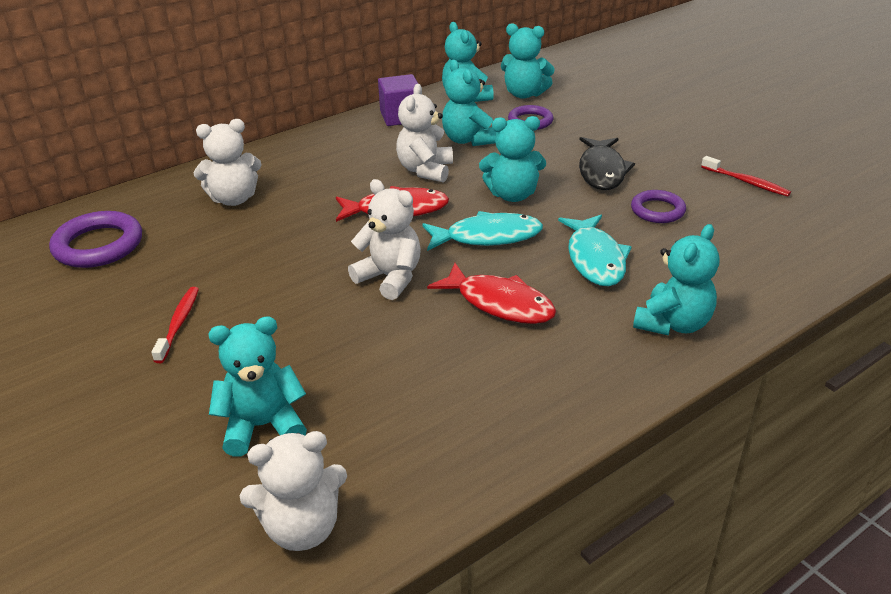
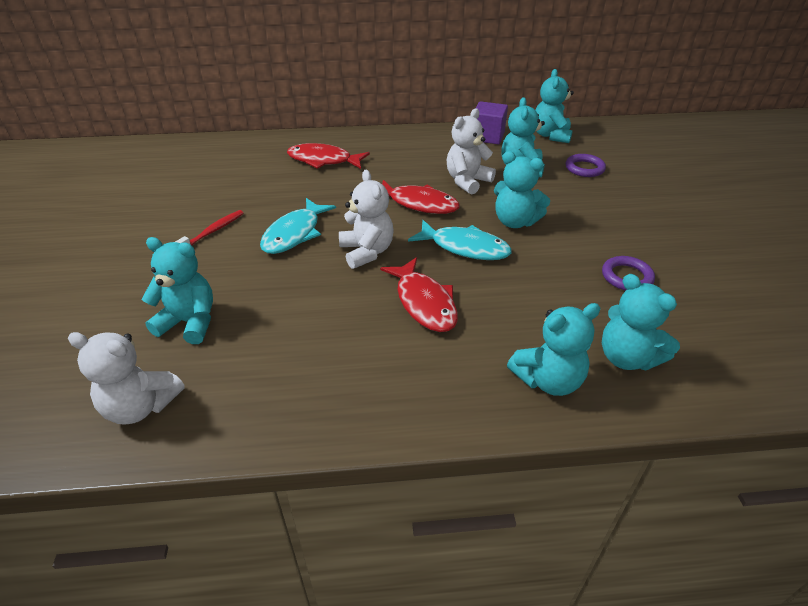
camera: 30 degrees right, 5 degrees up
purple ring [49,211,142,268] -> none
white teddy bear [193,119,262,206] -> red fish [287,143,370,169]
turquoise teddy bear [501,23,555,99] -> turquoise teddy bear moved to [602,274,680,370]
turquoise fish [558,215,632,286] -> turquoise fish moved to [260,198,336,254]
black fish [579,137,635,190] -> none
red toothbrush [701,156,791,197] -> none

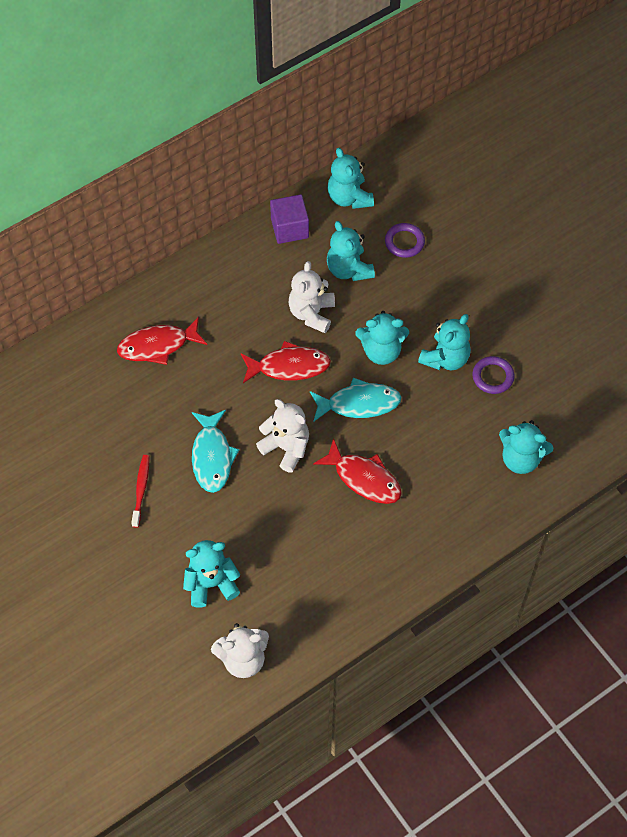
camera: 30 degrees left, 20 degrees up
turquoise teddy bear [507,303,600,396] -> turquoise teddy bear moved to [418,314,471,371]

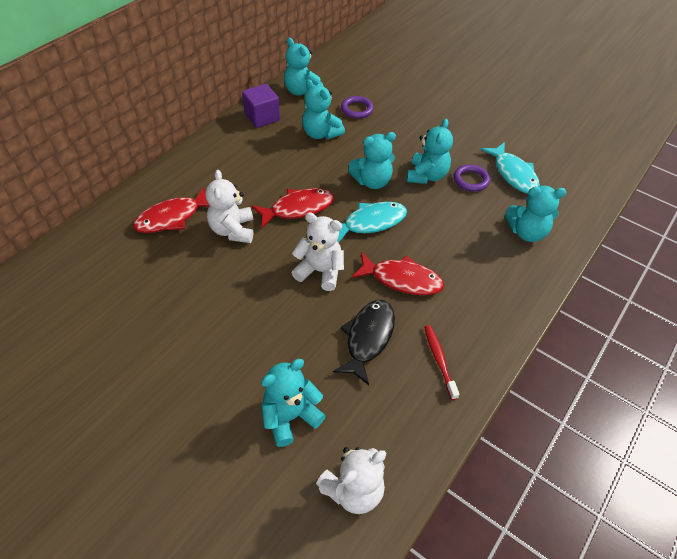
camera: 20 degrees left, 10 degrees down
red toothbrush [132,455,149,528] -> red toothbrush moved to [424,325,460,400]
turquoise fish [192,410,239,493] -> turquoise fish moved to [481,142,540,194]
white teddy bear [288,261,335,333] -> white teddy bear moved to [206,170,253,243]
none -> black fish [333,300,395,385]

